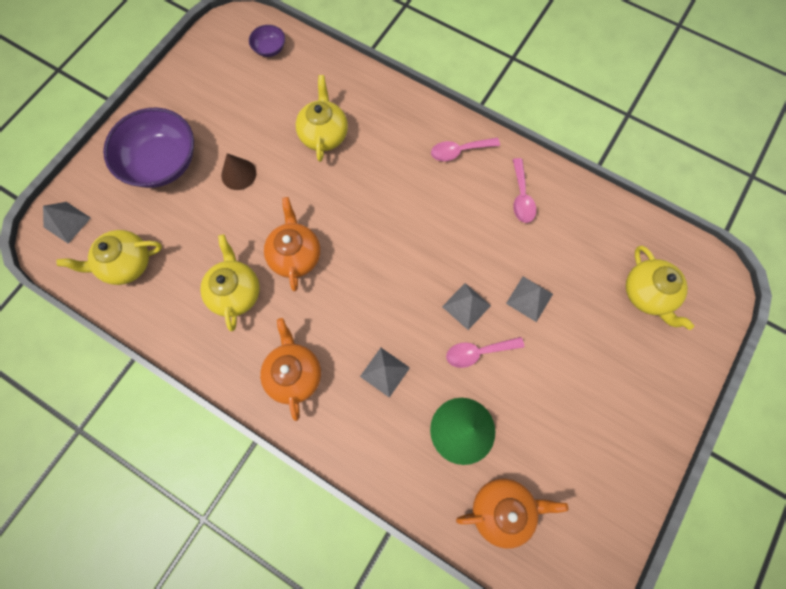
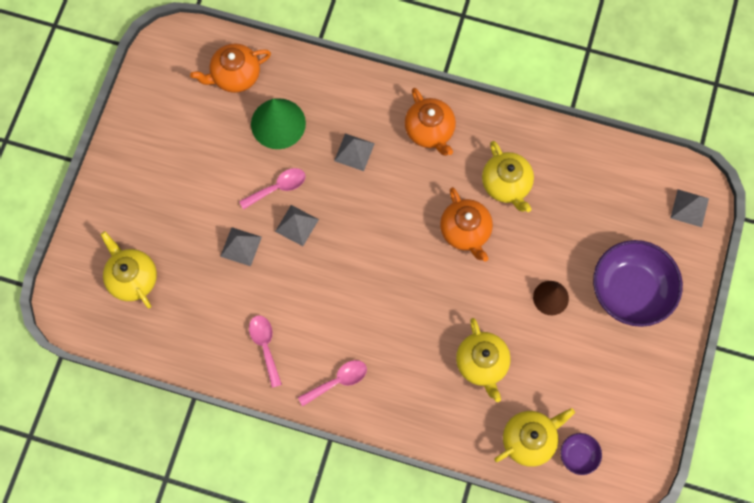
camera: 165 degrees right, 0 degrees up
yellow teapot [56,230,162,285] -> yellow teapot moved to [494,408,575,467]

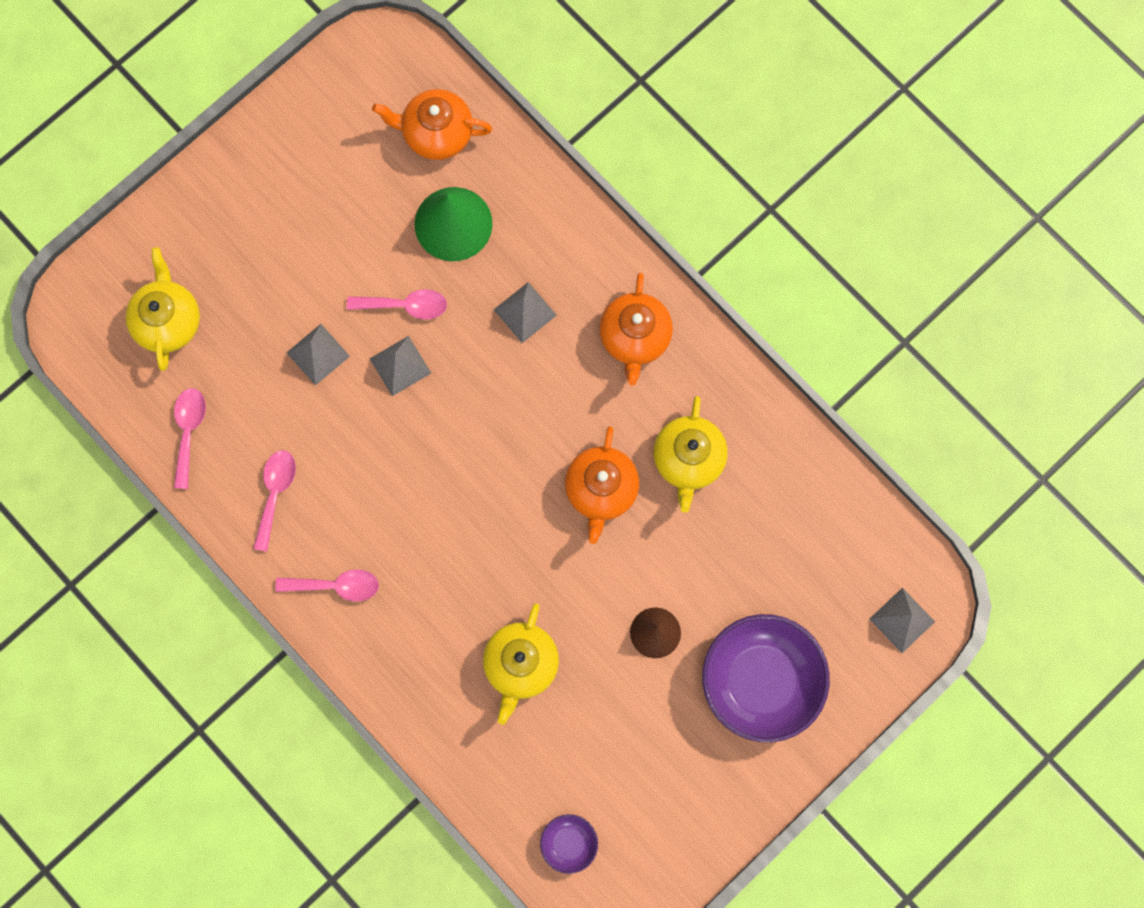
camera: 30 degrees right, 5 degrees up
yellow teapot [494,408,575,467] -> none
none -> pink spoon [174,388,206,489]

